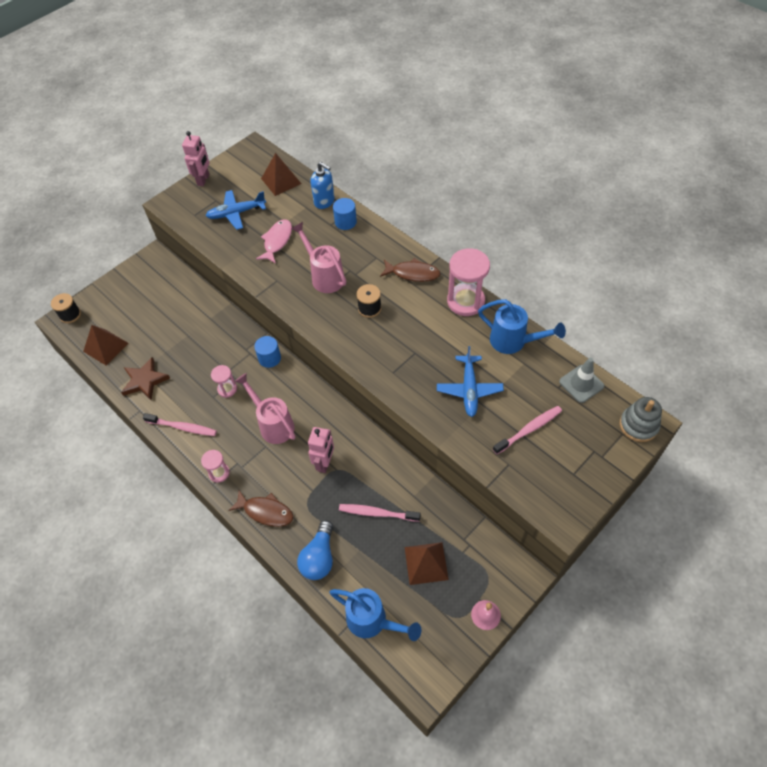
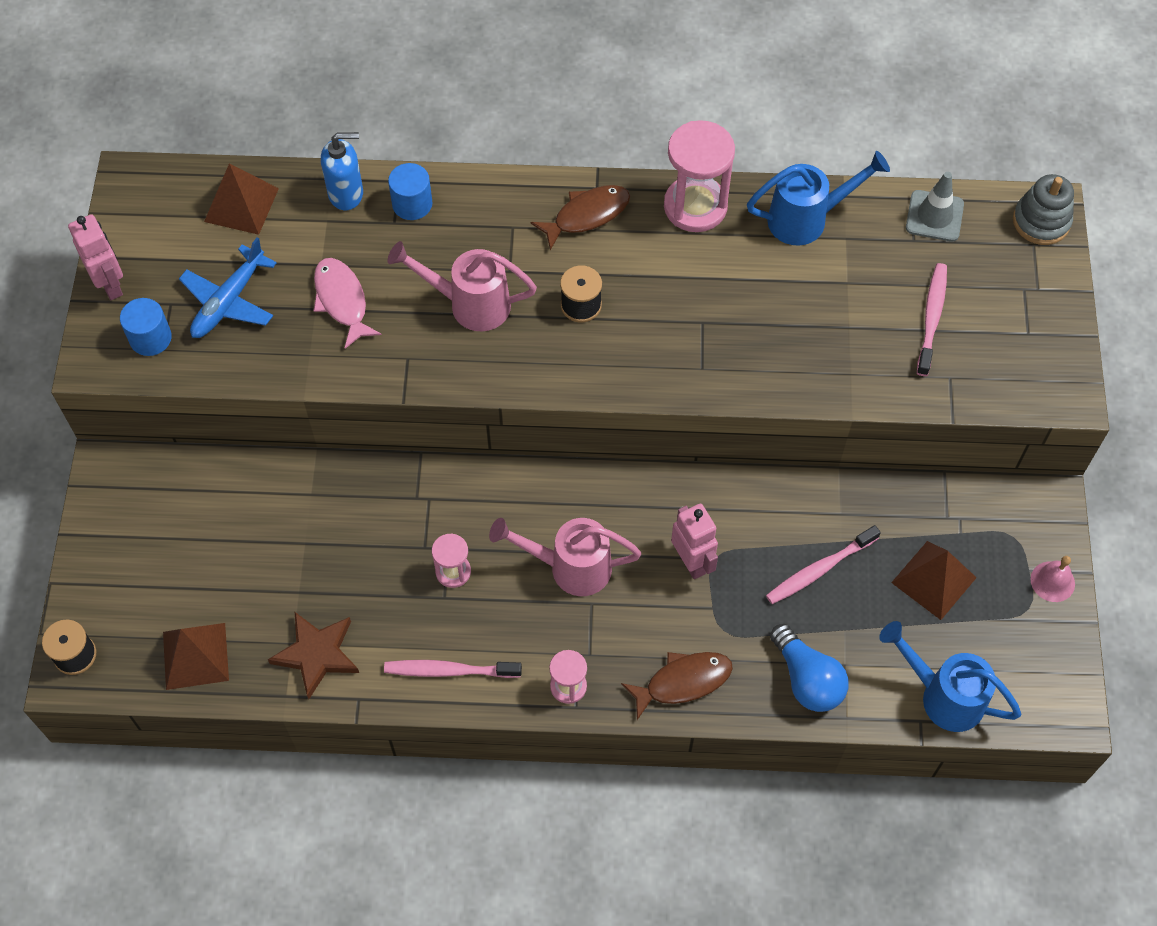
camera: 45 degrees left, 5 degrees up
pink toothbrush [143,413,217,436] -> pink toothbrush turned 150 degrees counterclockwise [384,660,522,678]
blue cylinder [254,336,281,368] -> blue cylinder moved to [120,298,172,356]
blue watering can [329,588,421,641] -> blue watering can turned 135 degrees counterclockwise [879,621,1021,732]
blue plane [437,346,504,417] -> none

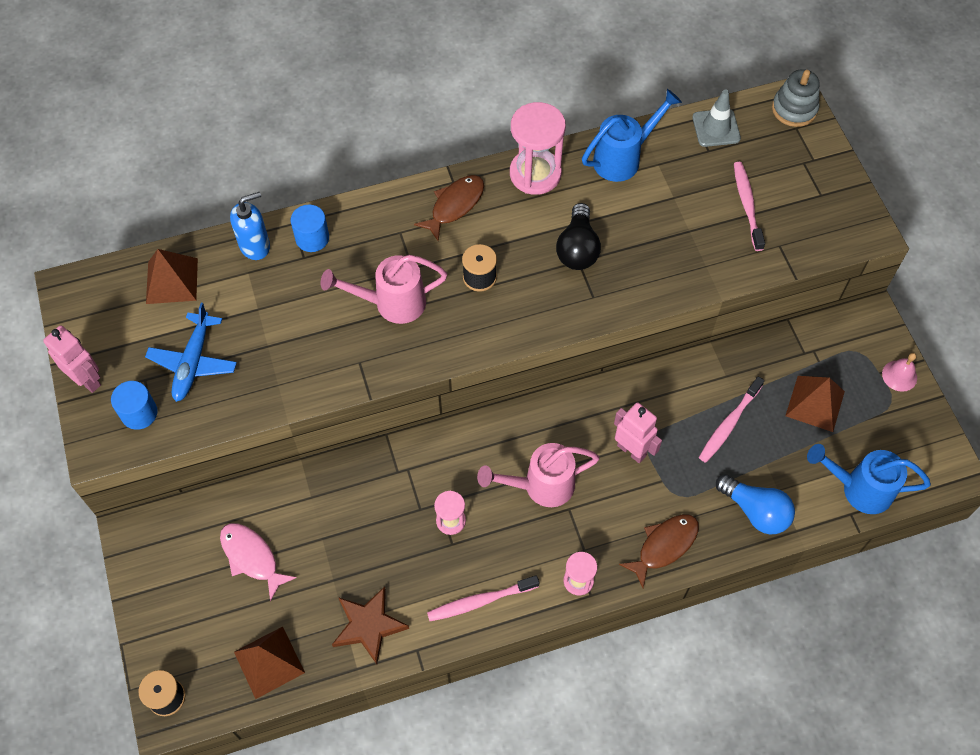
camera: 20 degrees left, 0 degrees up
pink fish [313,258,382,349] -> pink fish moved to [220,523,296,601]
none -> black light bulb [556,203,601,270]

